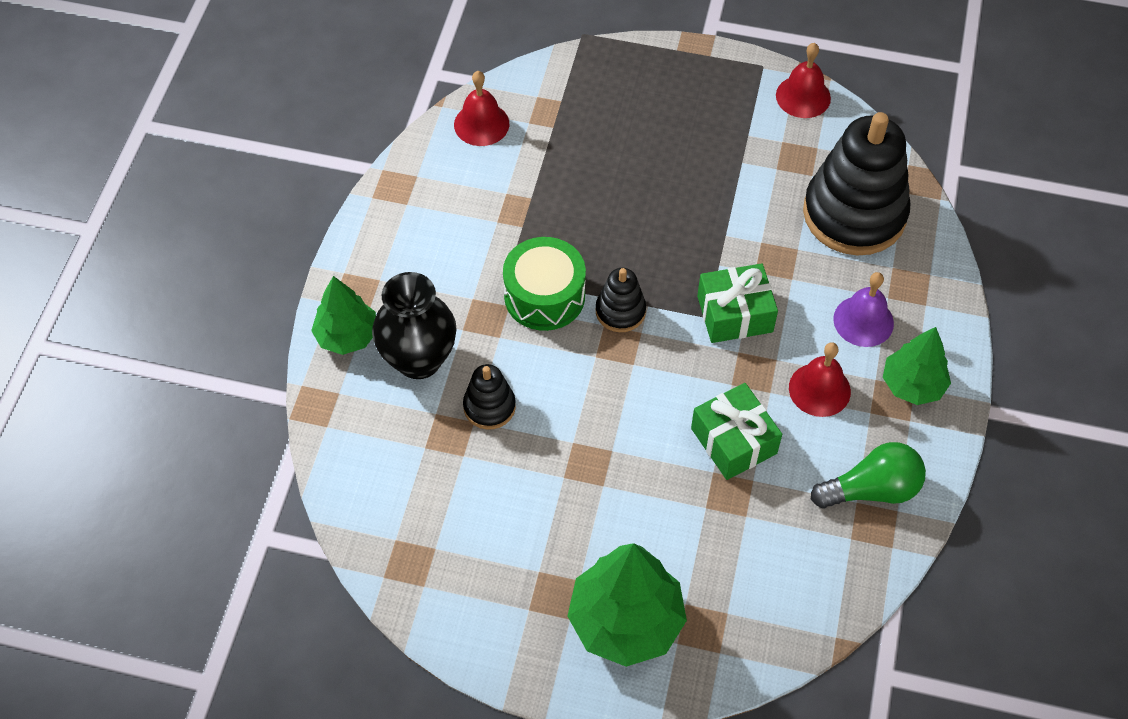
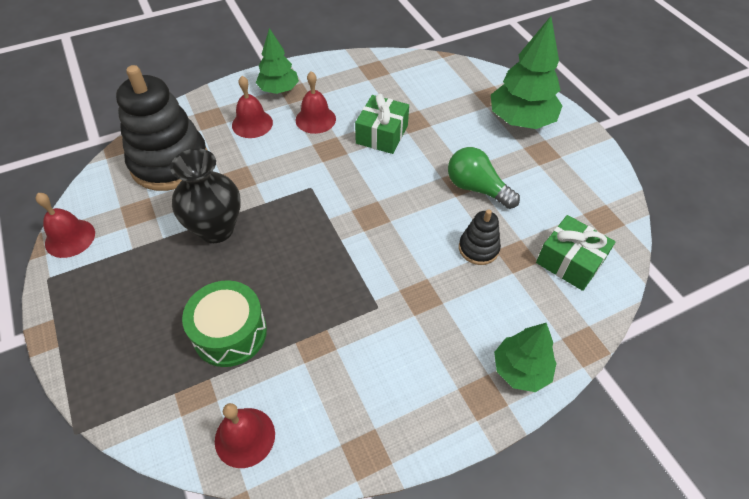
camera: 130 degrees left, 5 degrees down
black vase [372,272,457,379] -> black vase moved to [170,148,241,243]
green drum [503,237,586,331] -> green drum moved to [182,280,267,367]
black stacking toy [596,268,646,332] -> none
green gift [697,263,778,343] -> green gift moved to [536,215,615,291]
green light bulb [811,442,926,508] -> green light bulb moved to [448,147,520,209]
purple bell [833,272,894,347] -> red bell [232,76,273,138]

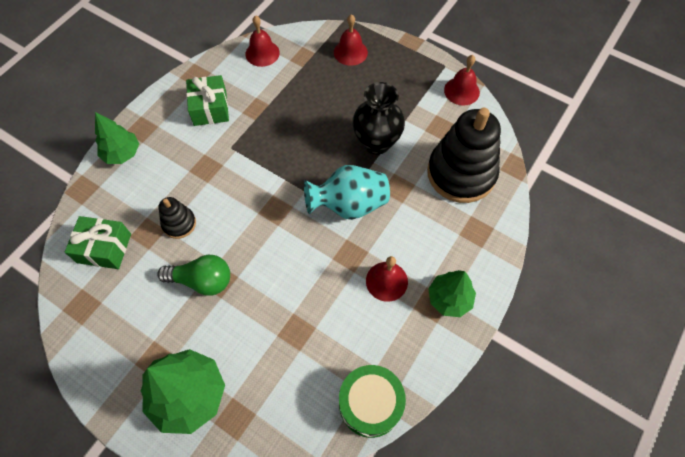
camera: 150 degrees right, 10 degrees up
green drum [182,280,267,367] -> green drum moved to [339,365,406,438]
red bell [232,76,273,138] -> red bell moved to [334,14,368,66]
green gift [355,94,409,154] -> green gift moved to [186,75,229,126]
none -> turquoise vase [304,165,390,220]

